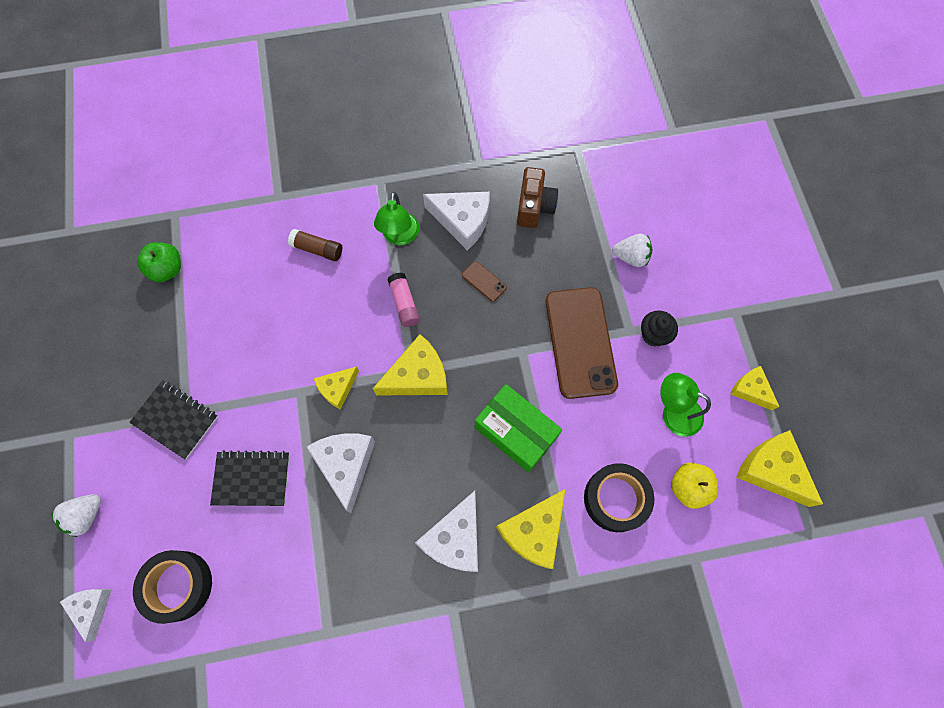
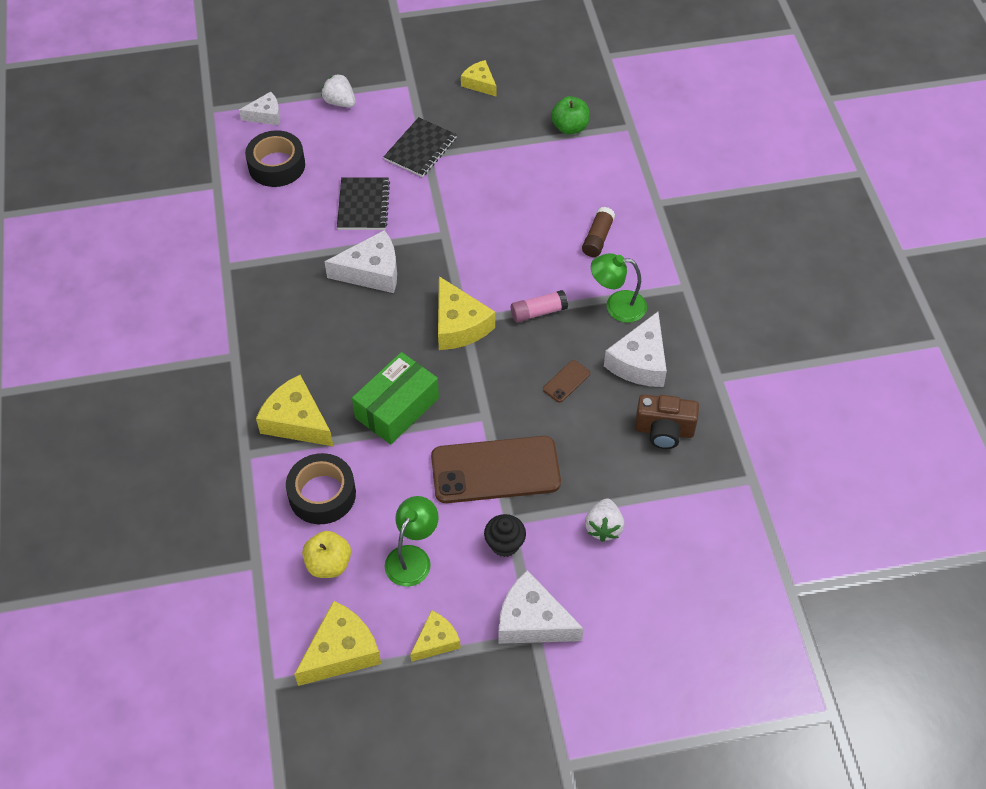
camera: 90 degrees right, 15 degrees down
yellow cheese [314,366,359,410] -> yellow cheese moved to [461,60,496,96]
white cheese [415,491,478,572] -> white cheese moved to [498,570,584,644]

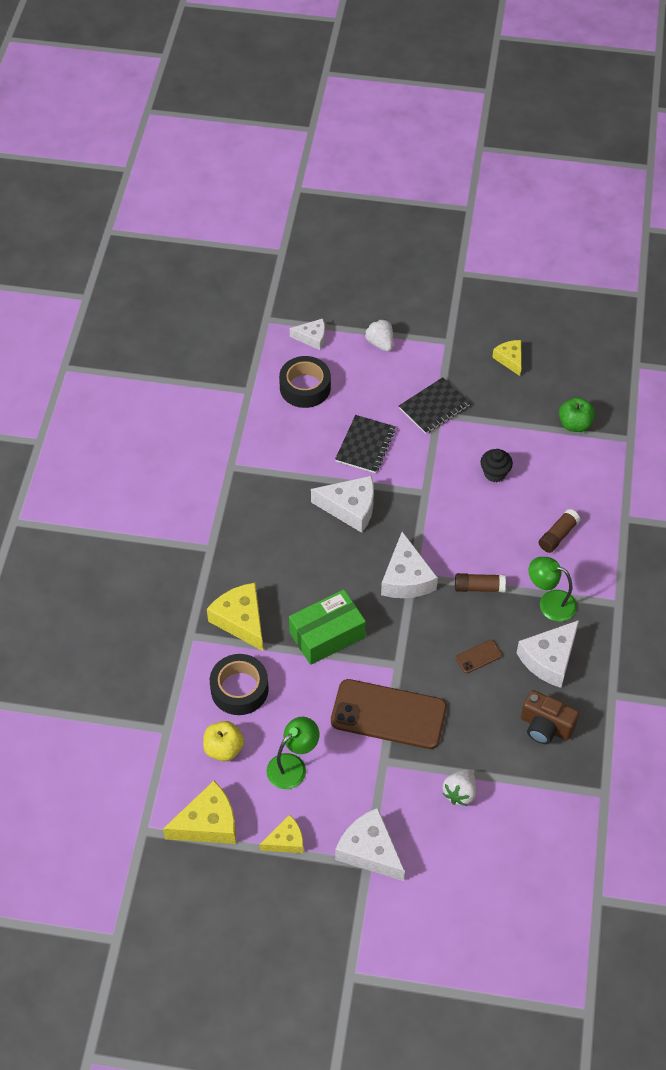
camera: 20 degrees right, 0 degrees up
yellow cheese [438,276,495,350] -> white cheese [381,531,438,598]
black cupcake [484,514,526,557] -> black cupcake moved to [481,449,513,482]
pink glue stick [511,290,568,323] -> brown glue stick [455,573,506,592]

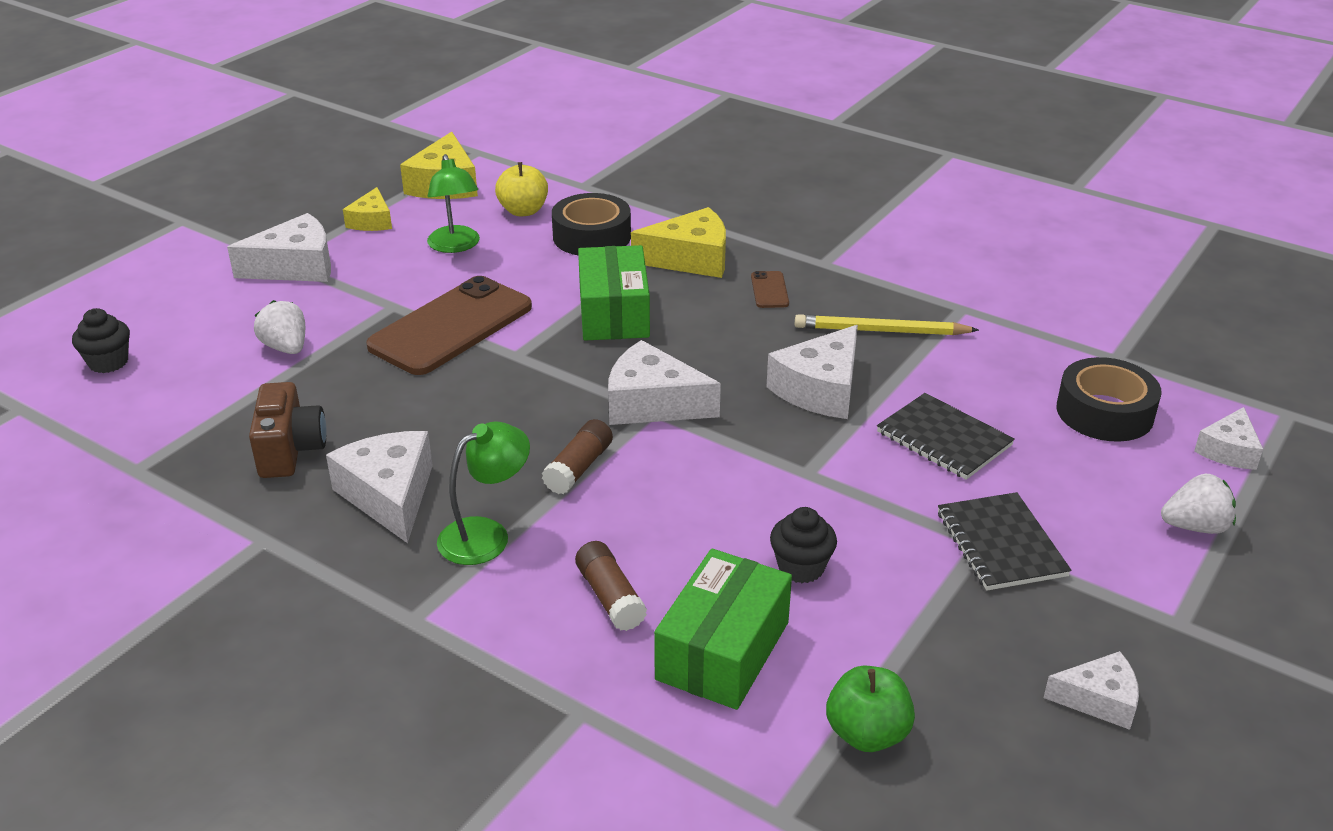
camera: 115 degrees right, 20 degrees down
brown phone [456,640,502,673] -> brown phone moved to [751,271,789,308]
yellow cheese [492,340,522,376] -> white cheese [1043,651,1139,730]
brown camera [521,690,579,744] -> brown camera turned 120 degrees clockwise [249,382,327,478]
none -> black cupcake [72,308,130,373]
none -> green box [654,549,792,710]
none -> yellow pencil [795,314,979,335]

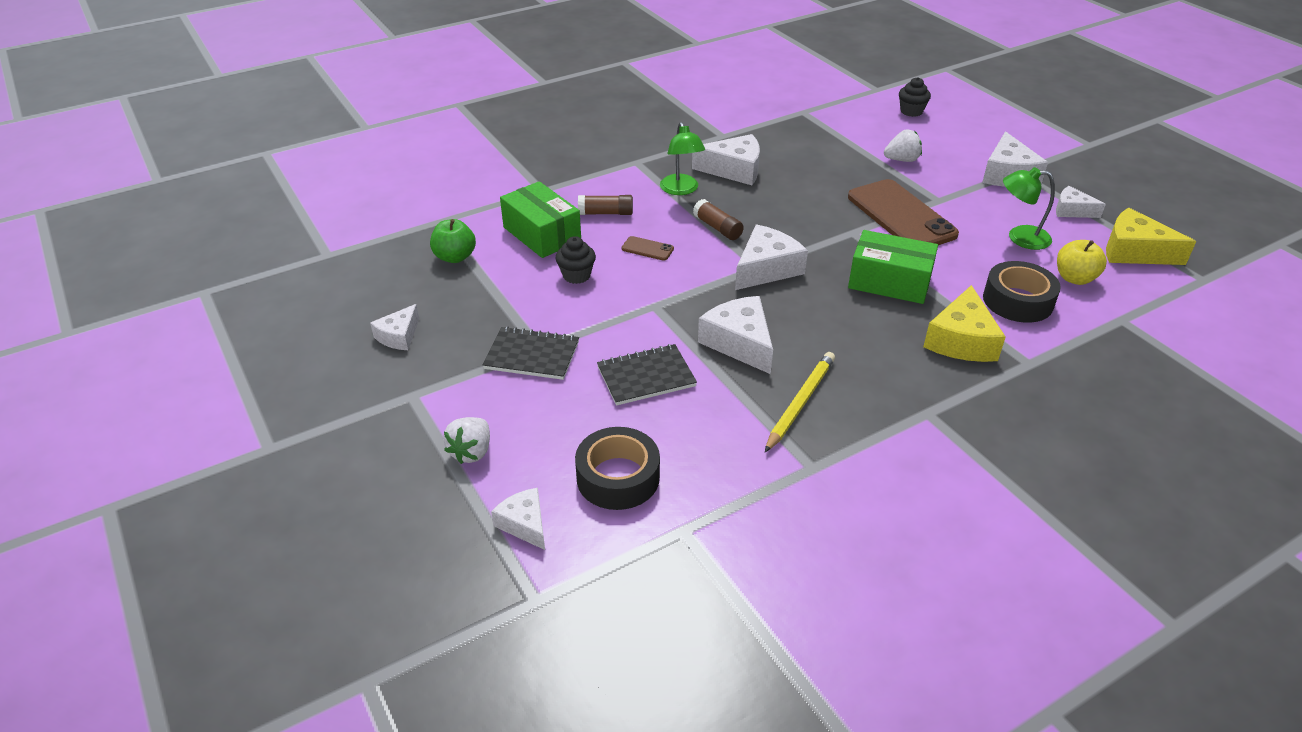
camera: 115 degrees right, 5 degrees up
brown camera [249,382,327,478] -> none
yellow cheese [343,187,392,231] -> white cheese [1056,186,1106,218]
brown phone [751,271,789,308] -> brown phone moved to [621,236,674,261]

